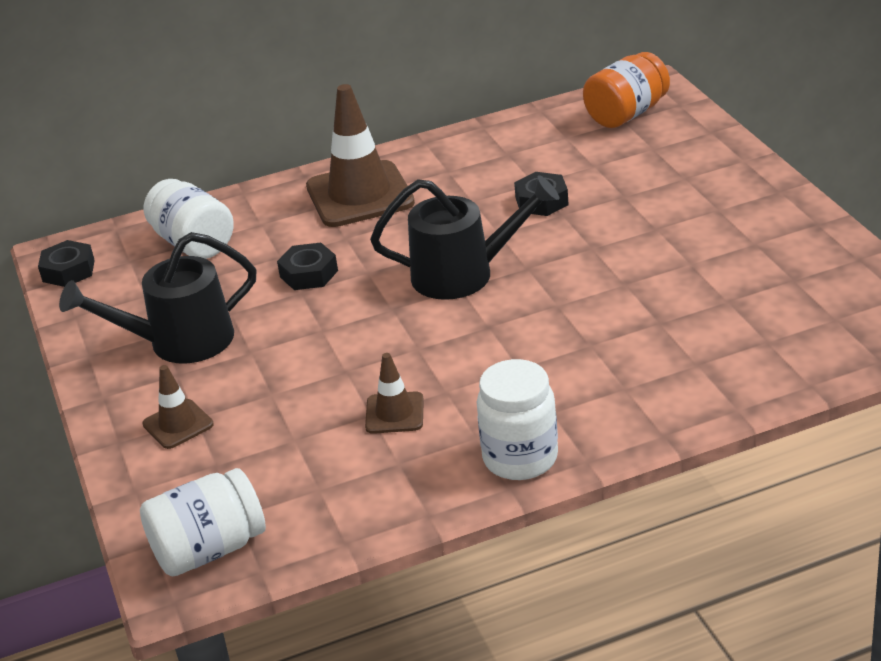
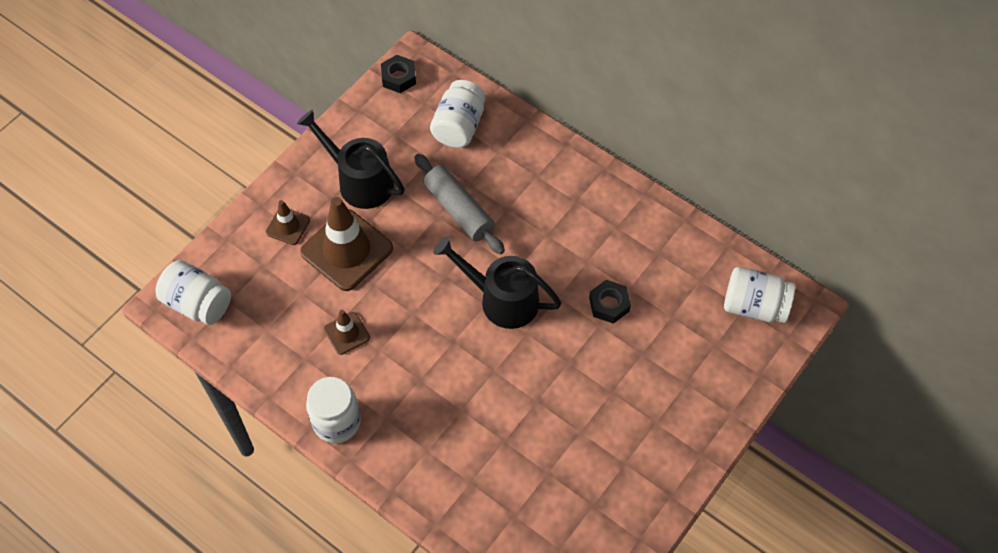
camera: 55 degrees right, 25 degrees up
black nut [277,243,338,290] -> grey rolling pin [414,154,505,254]
brown traffic cone [306,84,415,227] -> brown traffic cone moved to [300,197,393,291]
black watering can [370,175,560,300] -> black watering can turned 150 degrees clockwise [433,236,562,329]
orange jar [583,52,670,128] -> white jar [724,267,796,323]

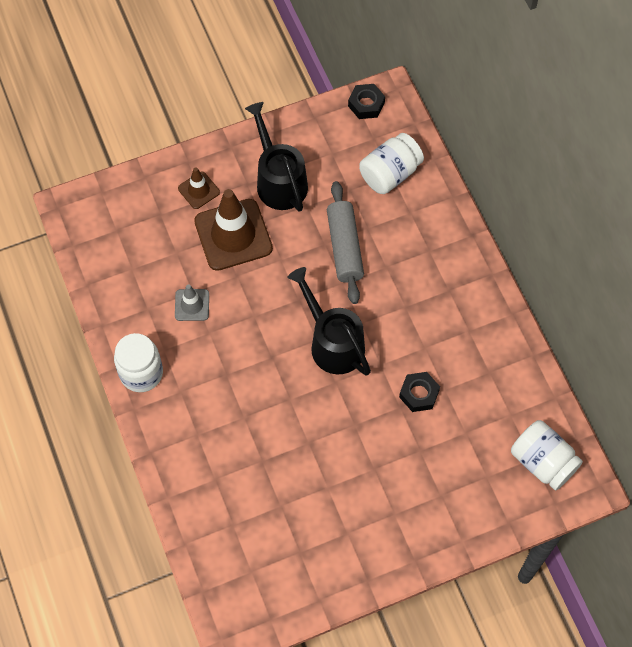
camera: 30 degrees right, 5 degrees up
white jar [155,260,231,325] -> none
brown traffic cone [324,310,370,355] -> grey traffic cone [175,284,209,321]

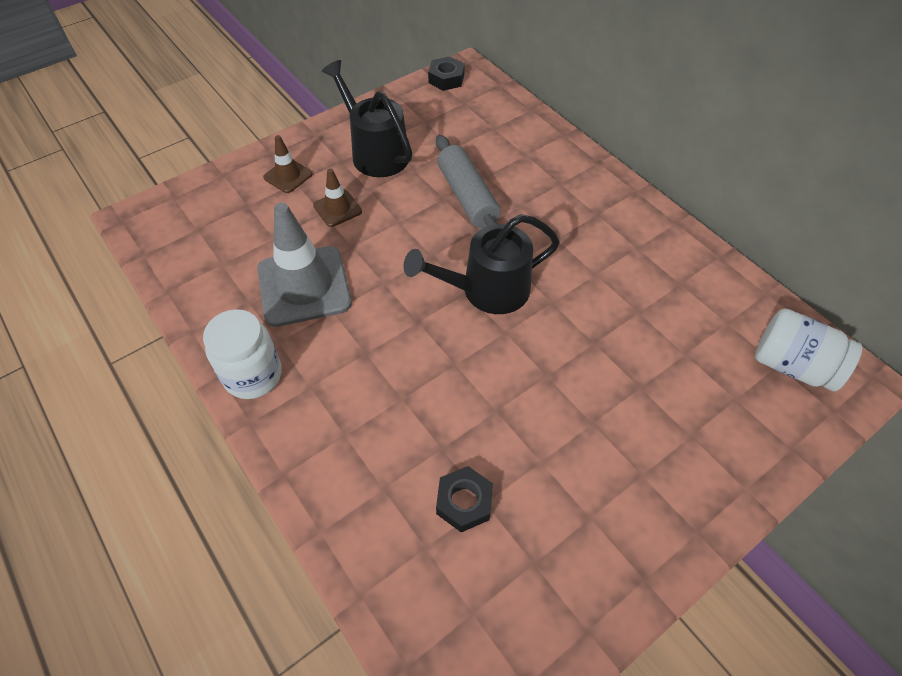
camera: 15 degrees left, 10 degrees down
grey traffic cone [175,284,209,321] -> grey traffic cone [257,203,352,327], size x2.00
brown traffic cone [194,189,273,271] -> brown traffic cone [313,168,362,227], size x0.50
black watering can [288,267,371,376] -> black watering can turned 60 degrees counterclockwise [403,214,560,314]
white jar [359,133,424,194] -> none
black nut [399,372,440,412] -> black nut moved to [436,466,493,532]

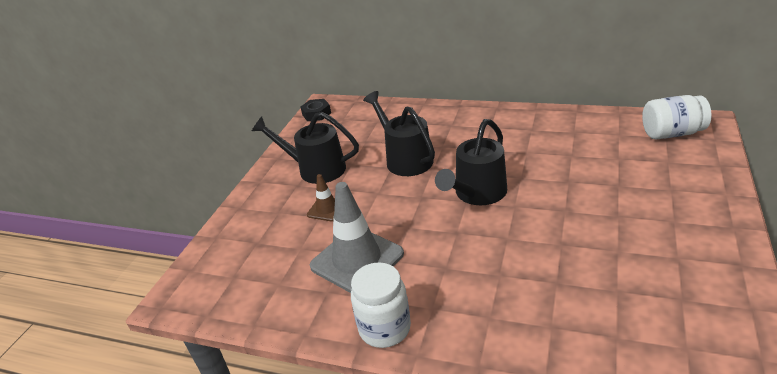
camera: 30 degrees left, 20 degrees down
brown traffic cone [263,135,312,193] -> none
grey rolling pin [436,135,501,228] -> black watering can [363,91,435,176]
black nut [436,466,493,532] -> none

